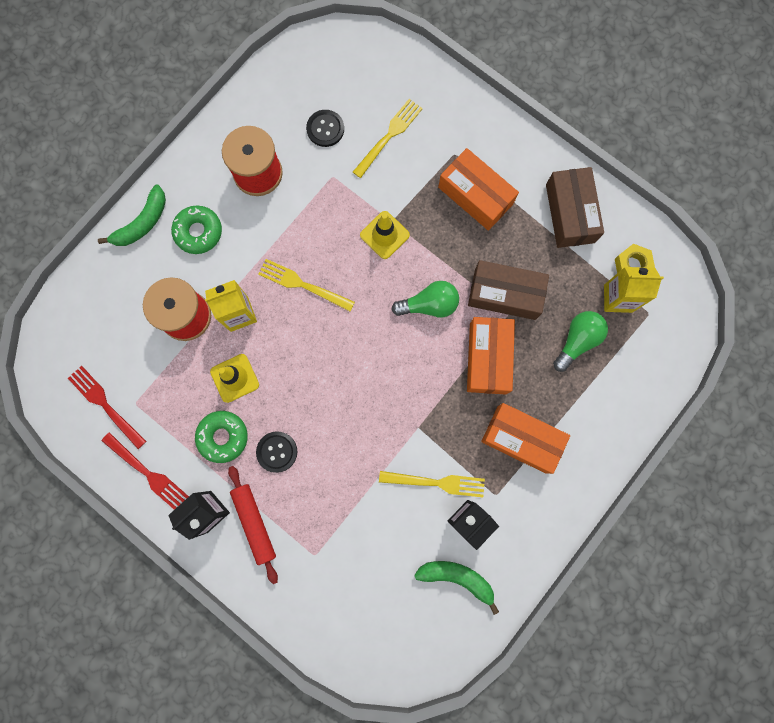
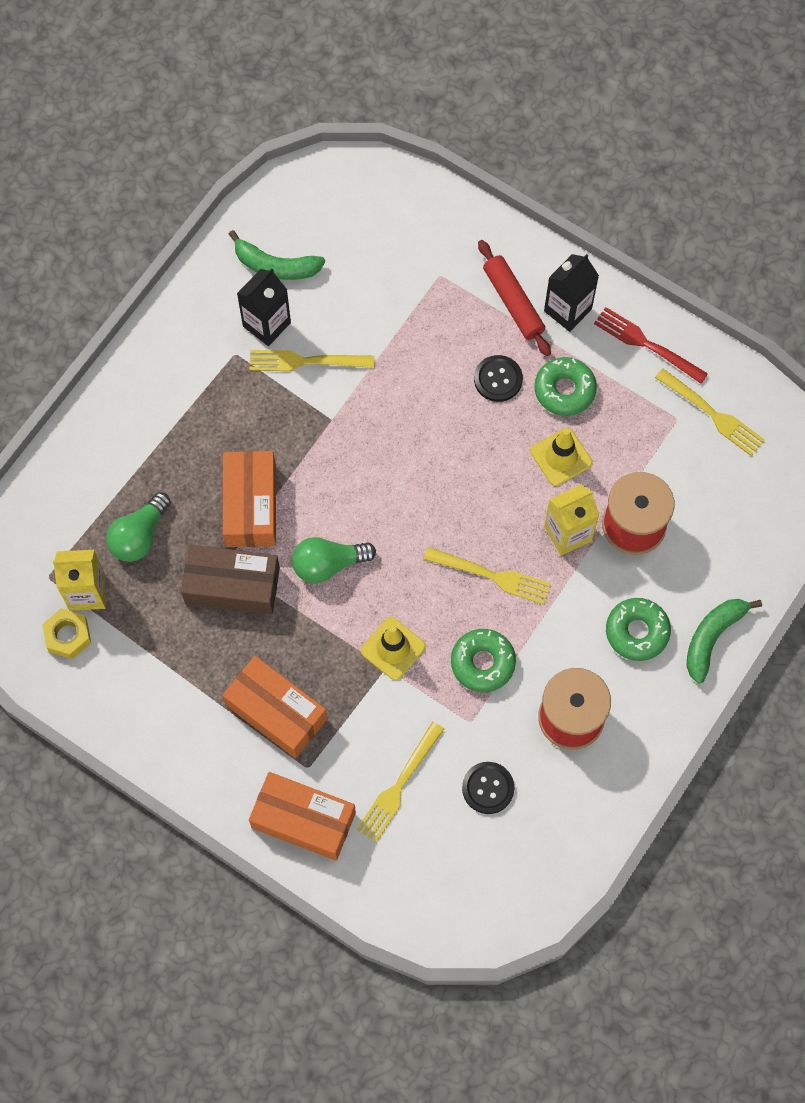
camera: 175 degrees right, 10 degrees down
red fork [68,366,146,449] -> yellow fork [655,368,765,456]
orange box [481,403,570,474] -> orange box moved to [249,772,356,861]
brown box [546,167,604,248] -> none
none -> green donut [451,629,516,692]

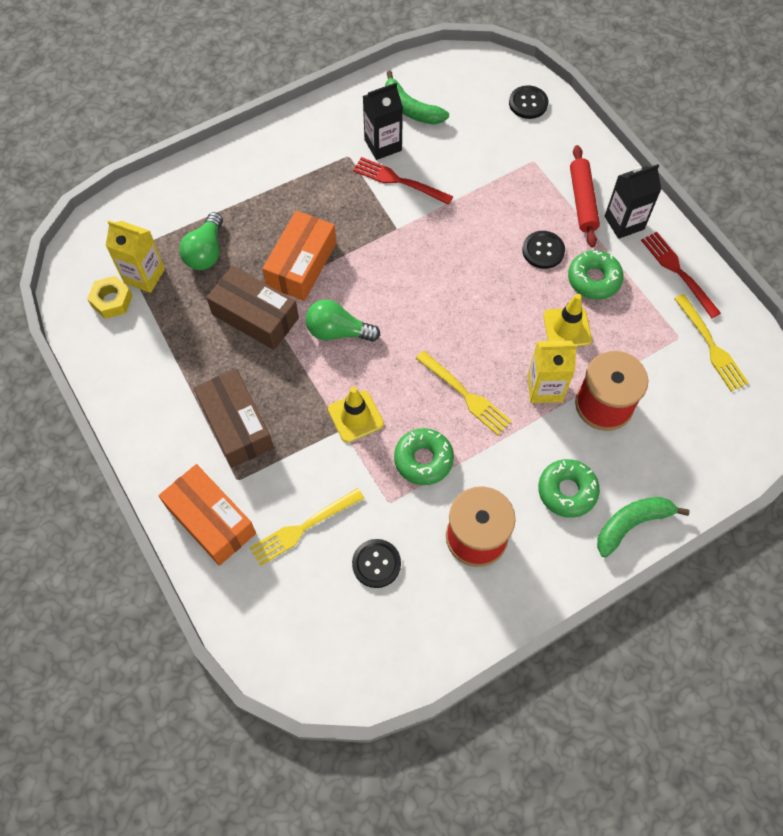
camera: 25 degrees right, 5 degrees down
green light bulb [106,492,171,562] -> green light bulb turned 45 degrees counterclockwise [179,212,223,270]
orange box [222,656,327,758] -> brown box [194,369,274,468]
yellow fork [249,350,374,371] -> red fork [353,157,453,205]
none -> black button [509,85,548,119]

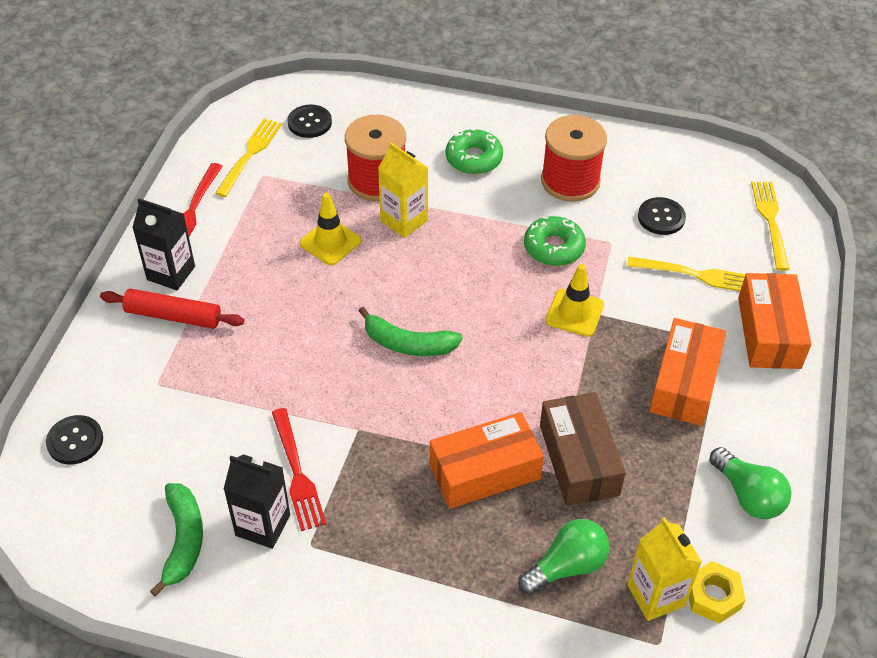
camera: 135 degrees left, 15 degrees down
brown box [194,369,274,468] -> orange box [649,318,726,426]
green light bulb [306,299,380,342] -> green light bulb moved to [709,447,791,519]
yellow fork [416,351,512,435] -> yellow fork moved to [751,182,790,271]
black button [522,231,565,269] -> black button moved to [287,105,332,138]
green donut [568,250,623,300] -> none
red rolling pin [570,145,600,248] -> red rolling pin turned 60 degrees clockwise [100,289,244,329]
green banana [597,497,690,558] -> green banana moved to [358,307,463,356]

